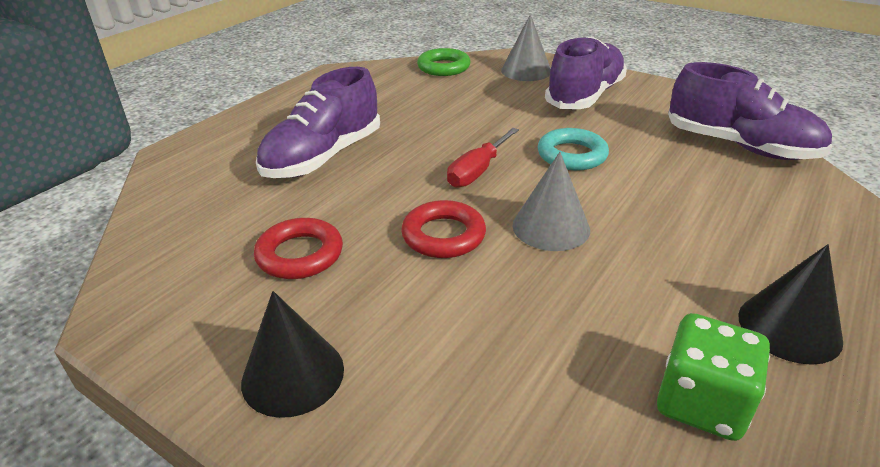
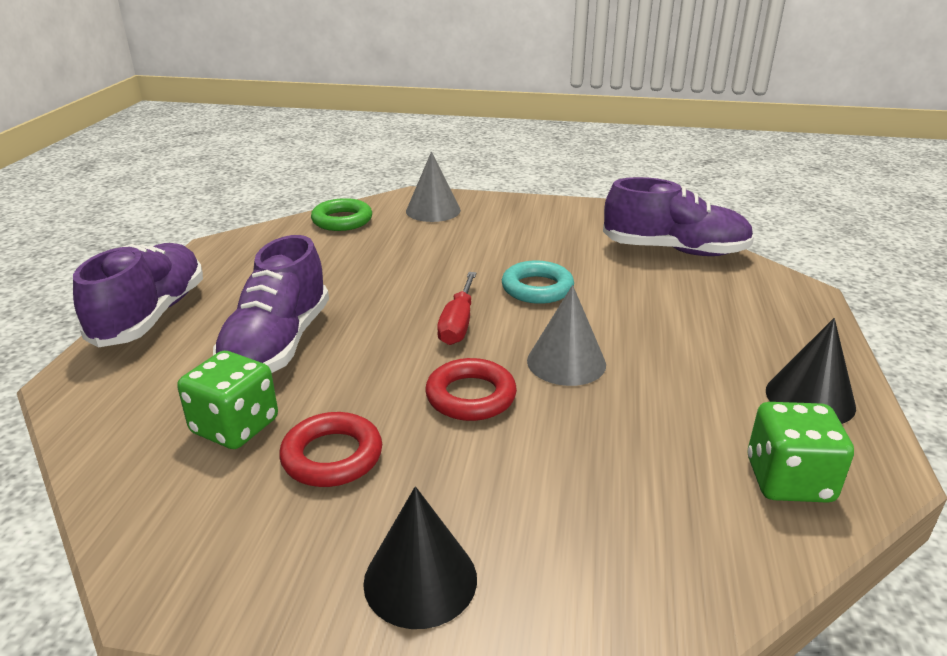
camera: 25 degrees left, 5 degrees down
purple shoe [545,36,627,109] -> purple shoe moved to [73,243,203,347]
none -> green dice [177,351,278,449]

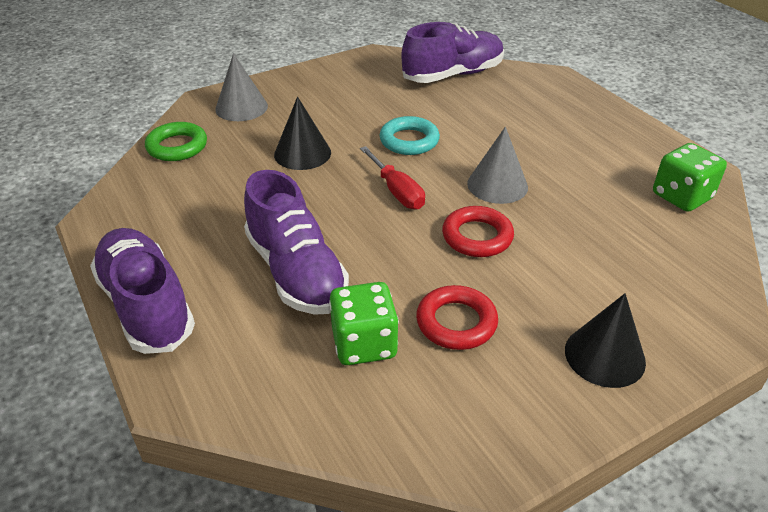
camera: 40 degrees left, 10 degrees up
black cone [766,318,856,424] -> black cone moved to [274,97,331,170]

